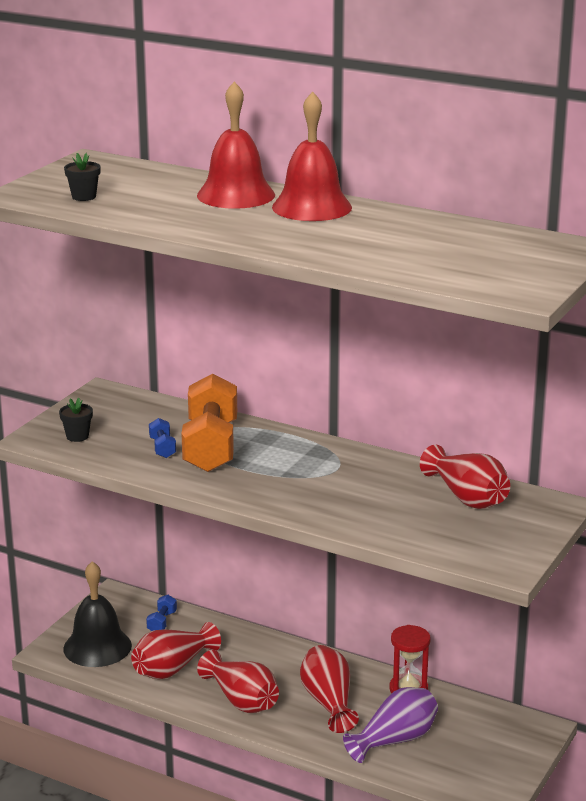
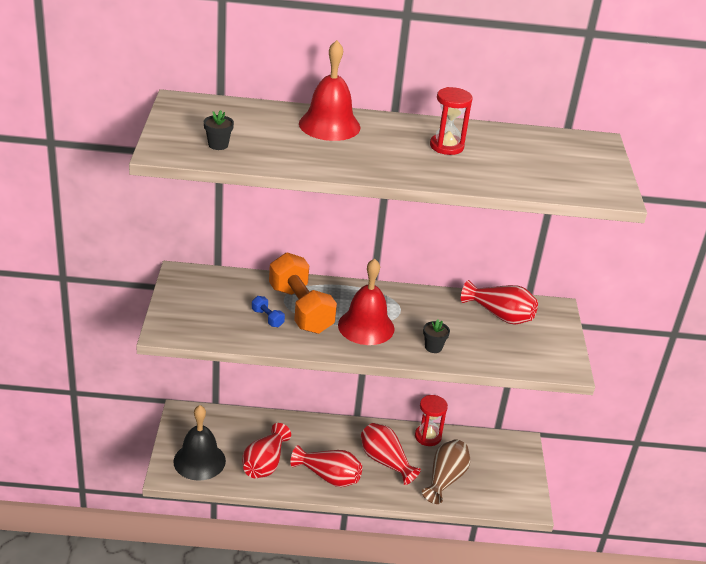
camera: 30 degrees left, 10 degrees up
black flower pot [59,398,93,442] -> black flower pot moved to [423,319,450,353]
blue dumbbell [146,595,177,631] -> none
red bell [272,92,352,221] -> red bell moved to [338,258,395,345]
purple vase [343,687,438,763] -> brown vase [422,439,470,504]
none -> red hourglass [430,87,473,155]

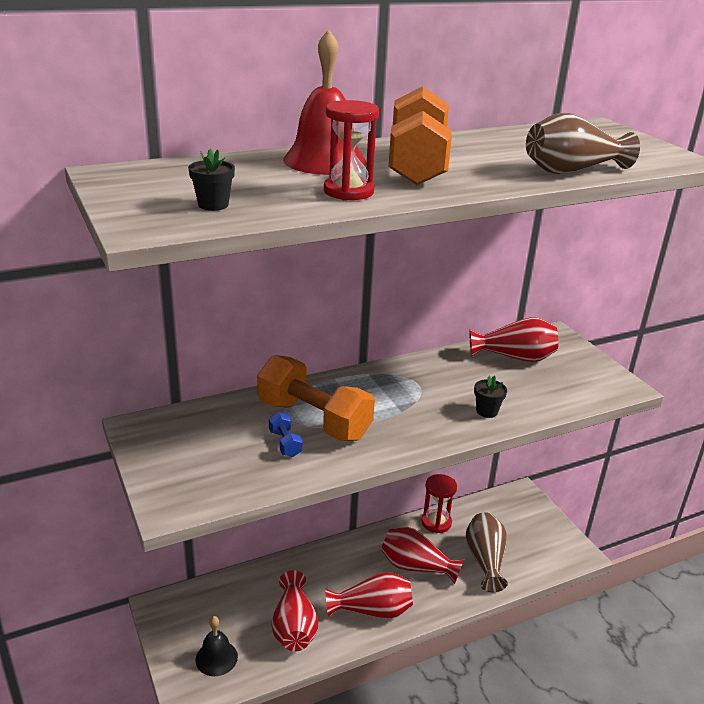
camera: 25 degrees left, 5 degrees down
black bell [174,405,226,481] -> black bell [196,616,238,676], size x0.62
blue dumbbell [252,296,285,327] -> blue dumbbell turned 45 degrees clockwise [269,412,303,457]
red bell [338,258,395,345] -> none
red hourglass [430,87,473,155] -> red hourglass moved to [324,100,379,201]
none -> orange dumbbell [388,86,452,185]
none -> brown vase [526,113,640,174]

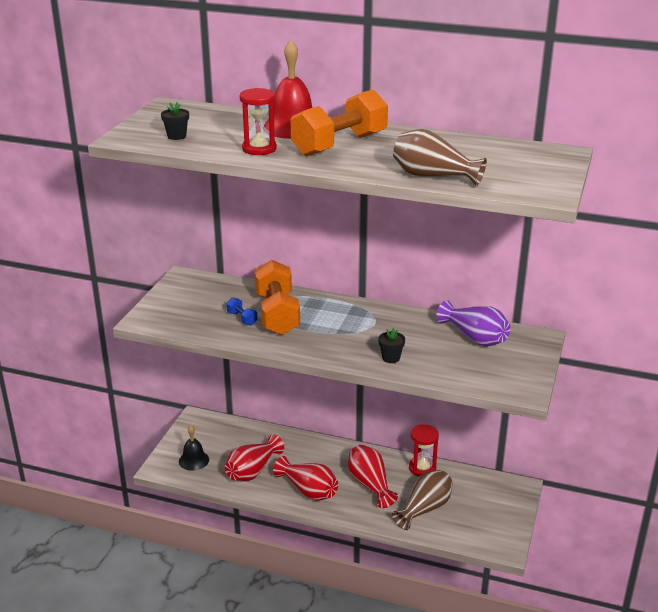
camera: 45 degrees right, 0 degrees up
blue dumbbell [269,412,303,457] -> blue dumbbell turned 60 degrees counterclockwise [226,297,258,326]
red vase [470,317,558,362] -> purple vase [436,300,510,346]

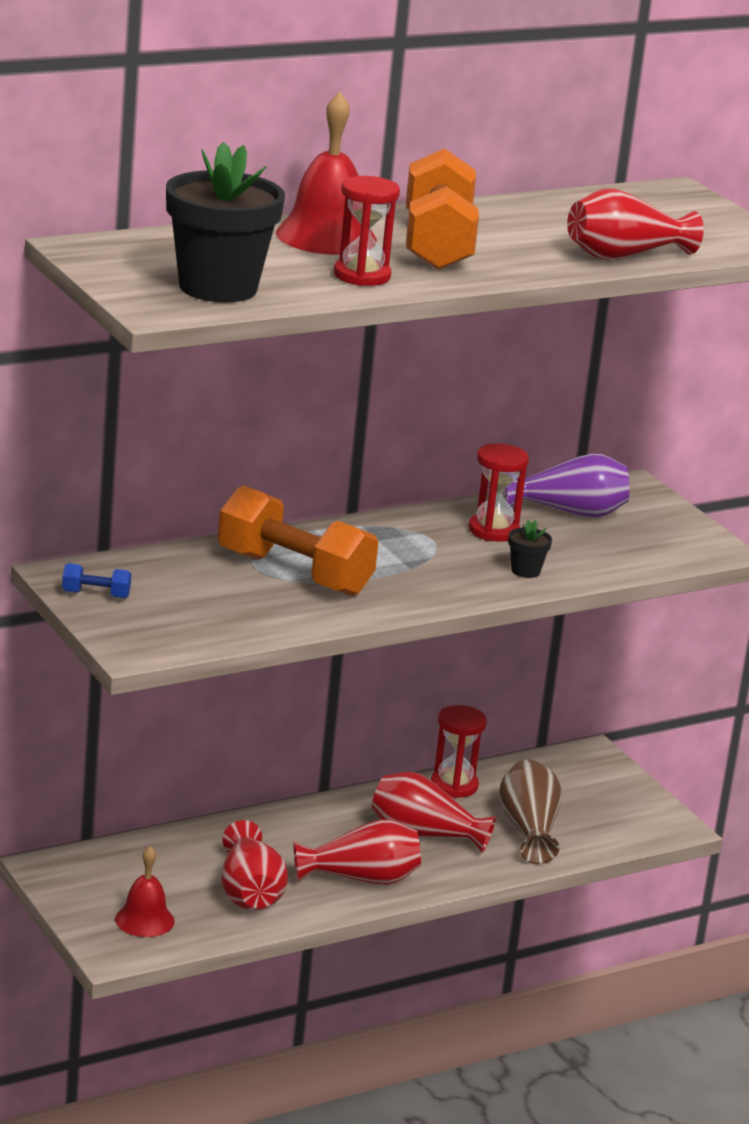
camera: 50 degrees left, 5 degrees down
black flower pot [161,102,189,140] -> black flower pot [166,142,285,302], size x2.40
black bell [179,425,209,471] -> red bell [115,846,175,937]
blue dumbbell [226,297,258,326] -> blue dumbbell moved to [62,563,131,598]
brown vase [393,129,487,186] -> red vase [567,189,704,260]
none -> red hourglass [469,443,529,542]

